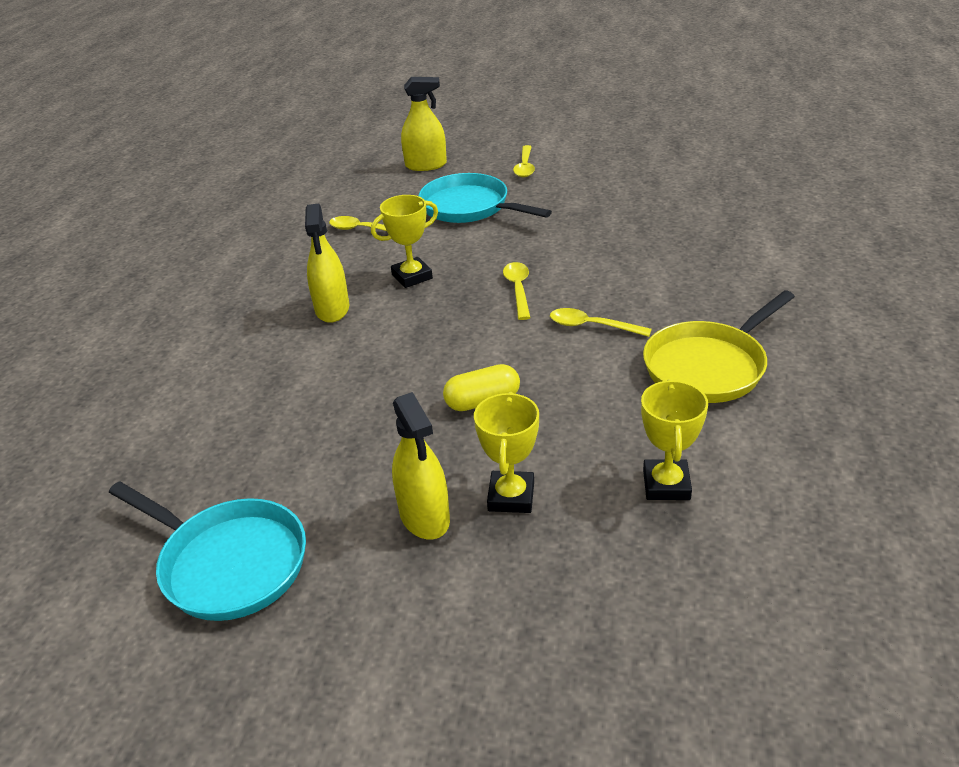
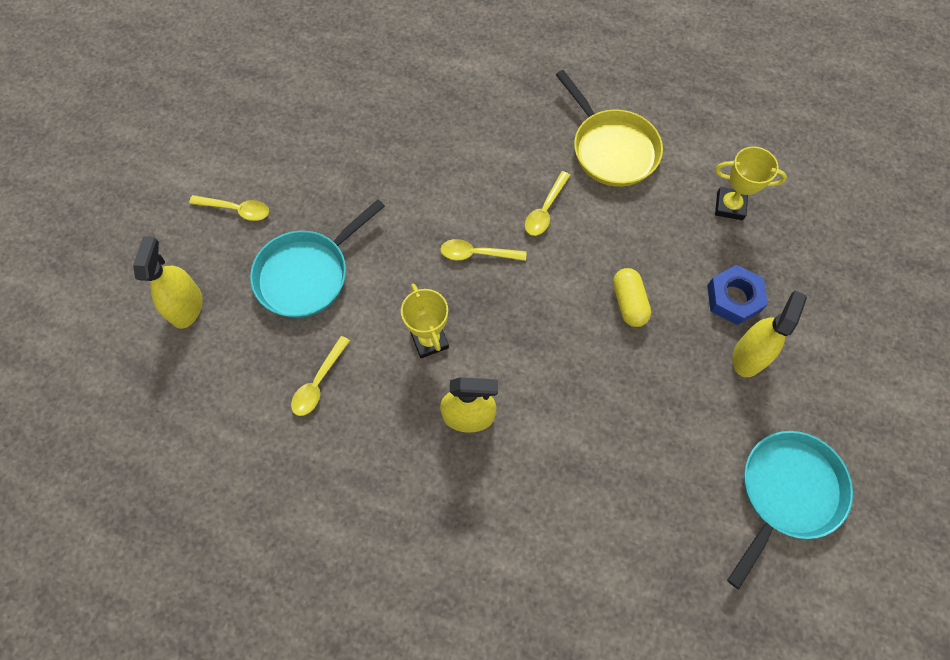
camera: 85 degrees left, 30 degrees up
yellow spray bottle [392,392,450,540] -> yellow spray bottle turned 45 degrees counterclockwise [732,290,807,377]
yellow trophy [474,392,539,513] -> blue nut [707,264,768,325]

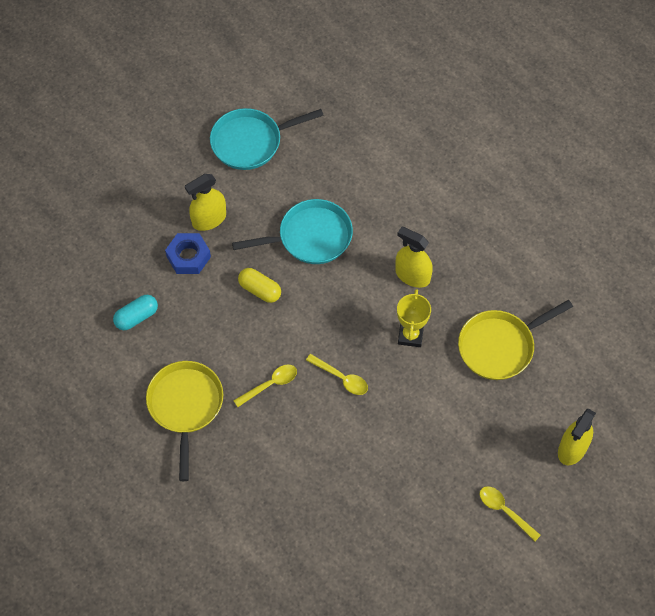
camera: 150 degrees left, 5 degrees down
turquoise pan [250,199,385,318] -> turquoise pan moved to [232,199,353,264]
yellow spoon [291,336,350,416] -> yellow pan [458,300,573,380]
yellow capsule [613,268,651,327] -> yellow capsule turned 75 degrees counterclockwise [238,268,281,303]
yellow trophy [715,146,787,220] -> turquoise capsule [113,295,158,330]

